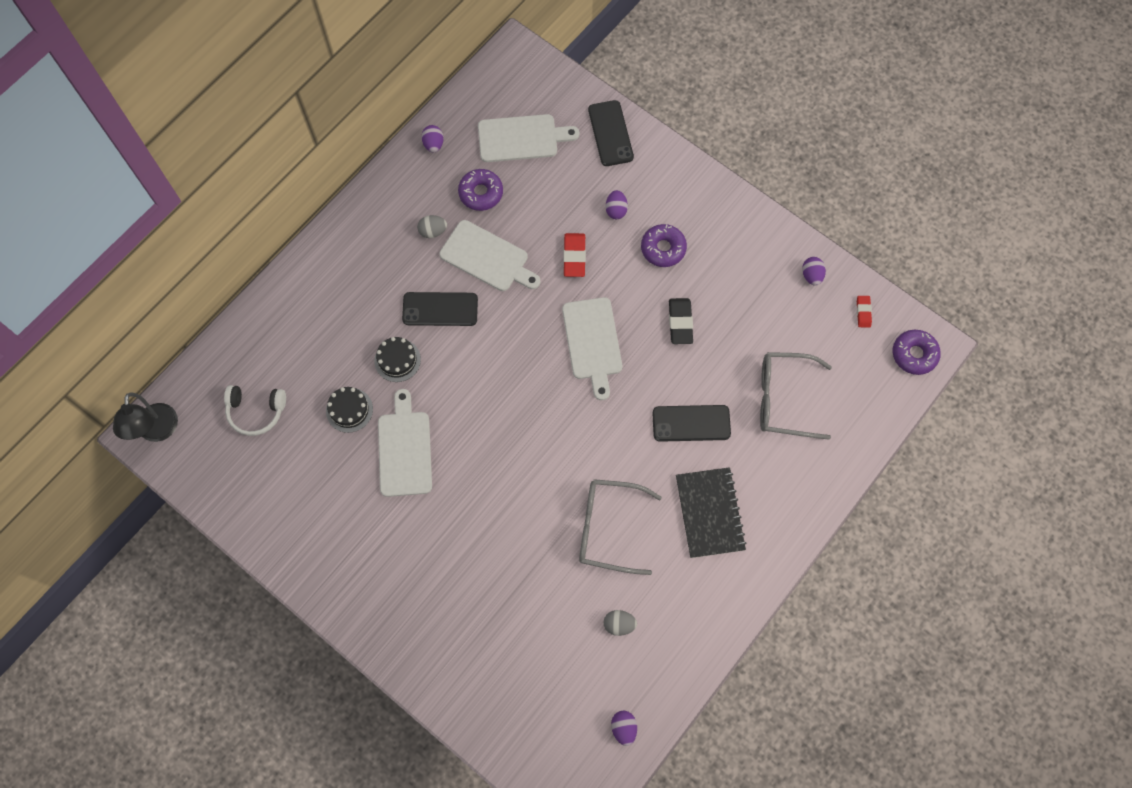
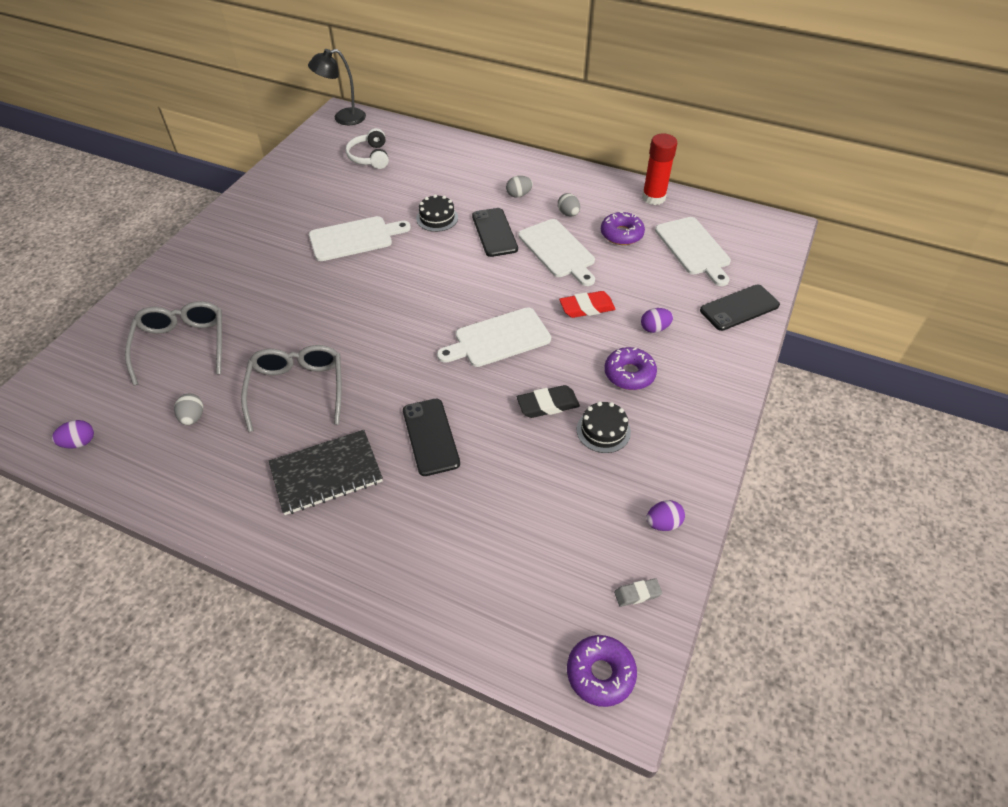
camera: 75 degrees right, 20 degrees down
black cake [326,387,373,433] -> black cake moved to [577,401,631,453]
purple egg [421,125,444,152] -> red glue stick [642,134,677,205]
white cutting board [439,220,540,291] -> white cutting board turned 45 degrees counterclockwise [518,219,595,286]
grey glasses [760,352,832,440] -> grey glasses moved to [125,301,222,386]
red eraser [857,296,872,328] -> grey eraser [614,578,662,607]
none -> grey egg [506,176,533,197]

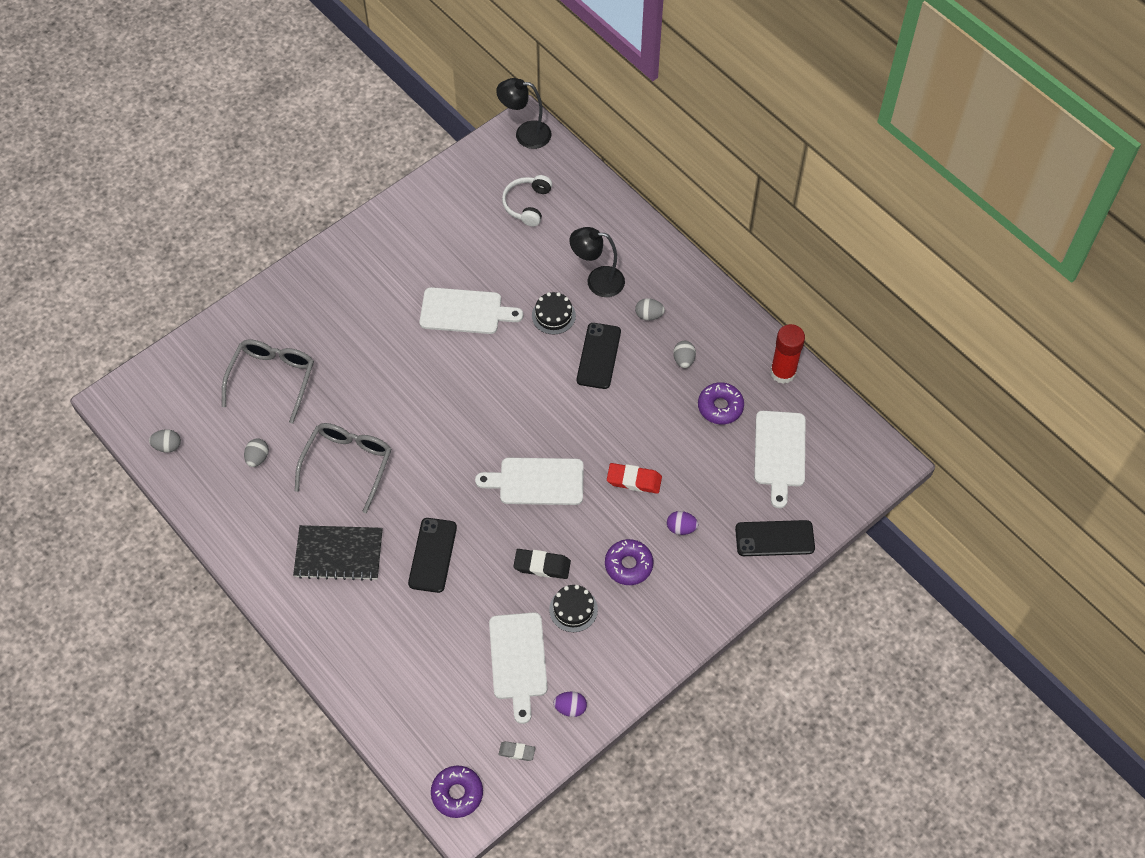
camera: 25 degrees right, 10 degrees up
purple egg [52,420,94,449] -> grey egg [149,429,181,453]
white cutting board [518,219,595,286] -> white cutting board moved to [489,612,547,724]
none -> black lamp [570,227,625,297]

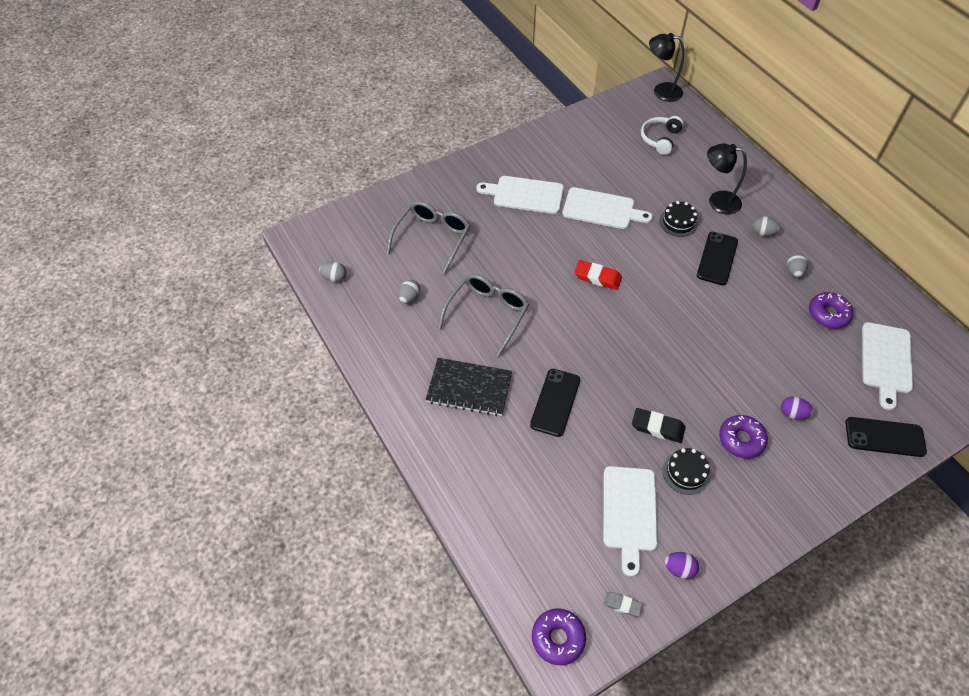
camera: 10 degrees right, 5 degrees down
white cutting board [475,458,584,505] -> white cutting board moved to [477,176,564,214]
red eraser [607,463,662,494] -> red eraser moved to [574,260,622,290]
red glue stick [770,324,805,384] -> none

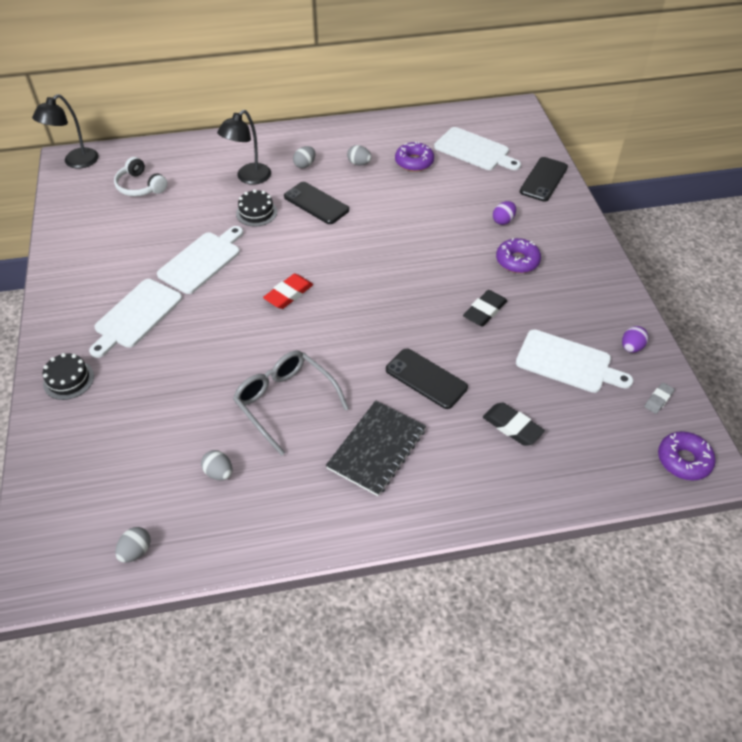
camera: 70 degrees left, 5 degrees down
grey glasses [386,201,470,275] -> none
black cake [663,448,710,495] -> black cake moved to [43,353,94,400]
none -> black eraser [483,403,545,446]

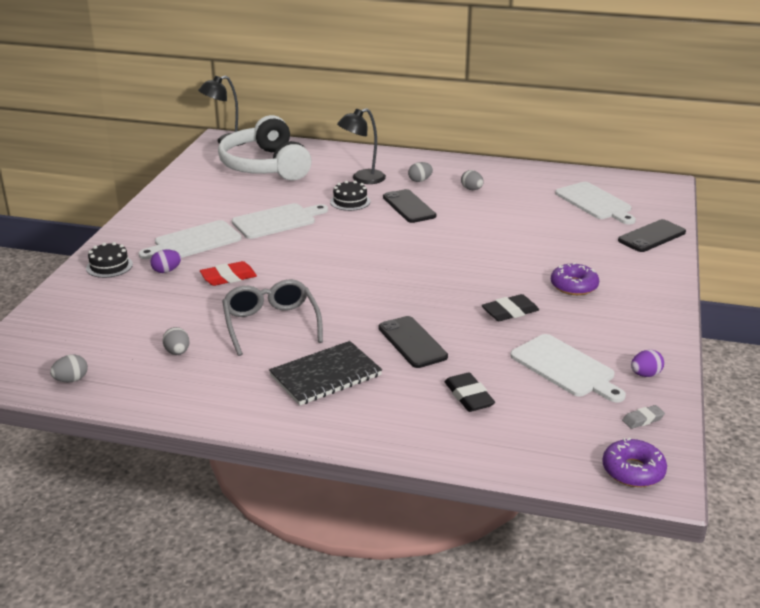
camera: 25 degrees right, 20 degrees down
white headphones [114,157,168,196] -> white headphones [218,115,312,180], size x2.05
red eraser [263,274,313,309] -> red eraser moved to [200,261,257,286]
purple donut [395,142,434,172] -> none
purple egg [493,201,516,225] -> purple egg moved to [150,249,181,273]

